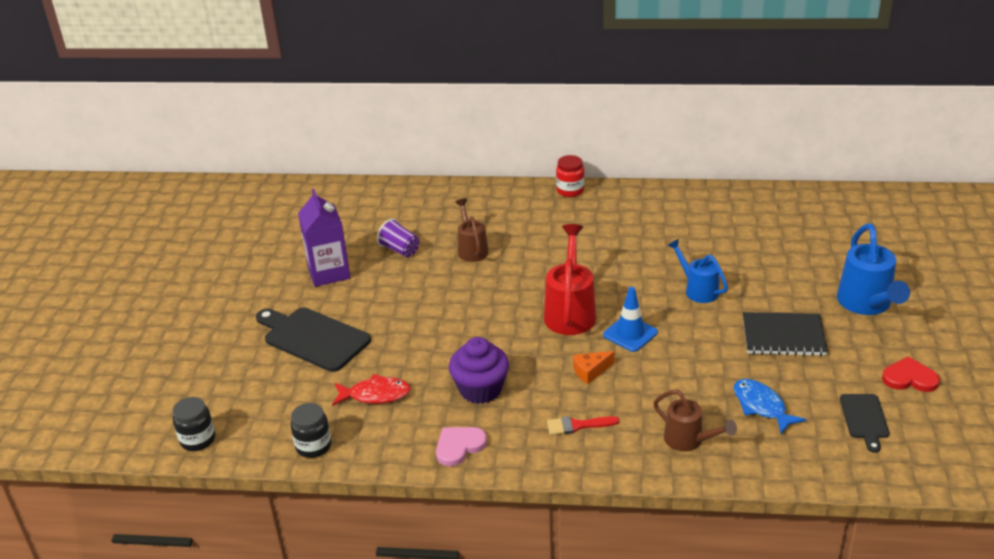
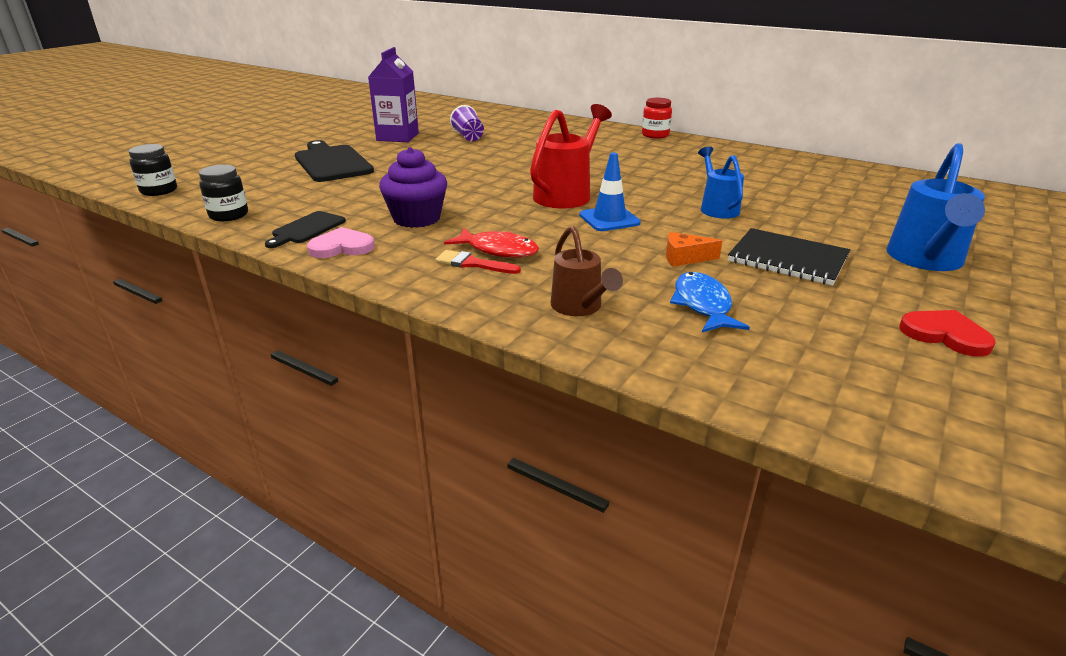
camera: 25 degrees right, 5 degrees down
red fish [332,374,411,406] -> red fish moved to [444,228,539,258]
brown watering can [455,199,489,262] -> none
orange cheese [573,351,615,384] -> orange cheese moved to [666,232,722,267]
black cutting board [840,394,890,453] -> black cutting board moved to [265,211,346,248]

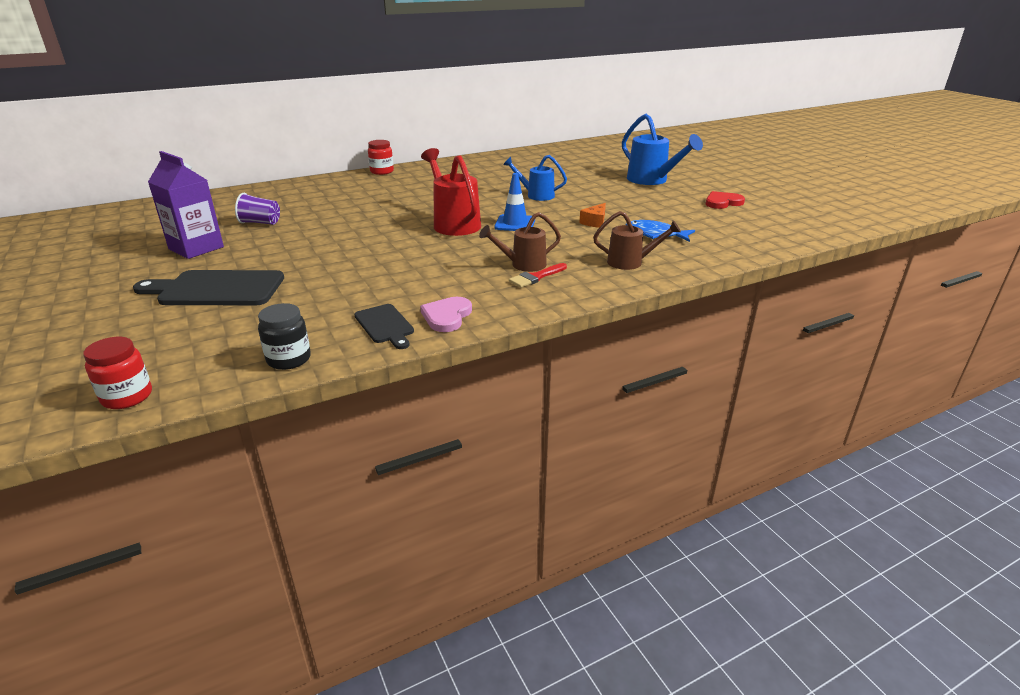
camera: 60 degrees left, 0 degrees up
black jar [129,144,177,196] -> red jar [83,337,152,409]
purple cupcake [379,147,447,228] -> none
red fish [444,228,539,258] -> brown watering can [479,212,561,272]
black notebook [728,228,850,286] -> none

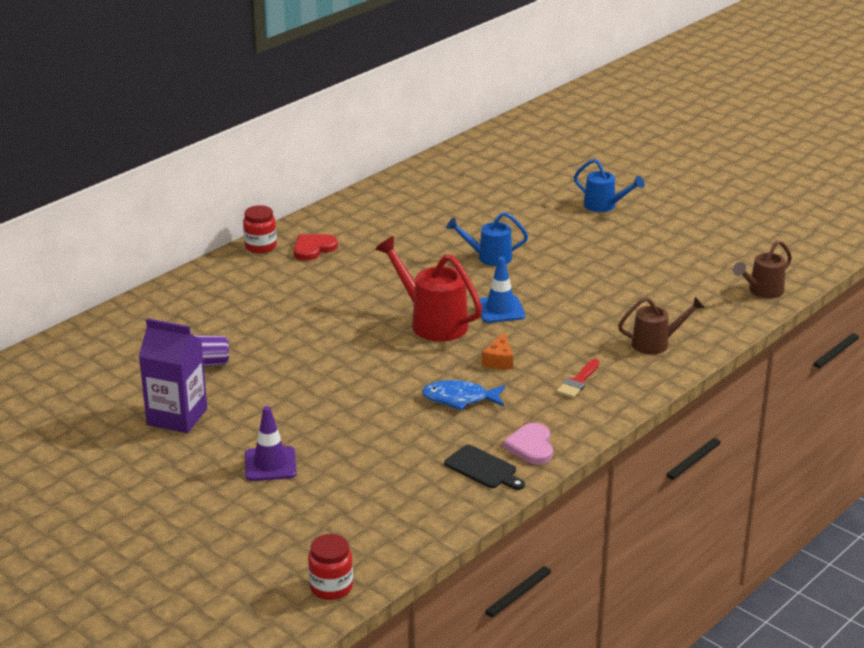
camera: 20 degrees left, 0 degrees up
black cutting board [133,270,284,306] -> purple traffic cone [245,406,297,481]
black jar [258,303,311,370] -> none
brown watering can [479,212,561,272] -> brown watering can moved to [733,240,792,299]
orange cheese [579,203,606,228] -> orange cheese moved to [482,332,513,370]
blue watering can [622,114,703,185] -> blue watering can [574,159,645,212], size x0.64
blue fish [625,220,695,242] -> blue fish moved to [422,380,505,410]
red heart [706,191,745,209] -> red heart moved to [294,234,338,261]

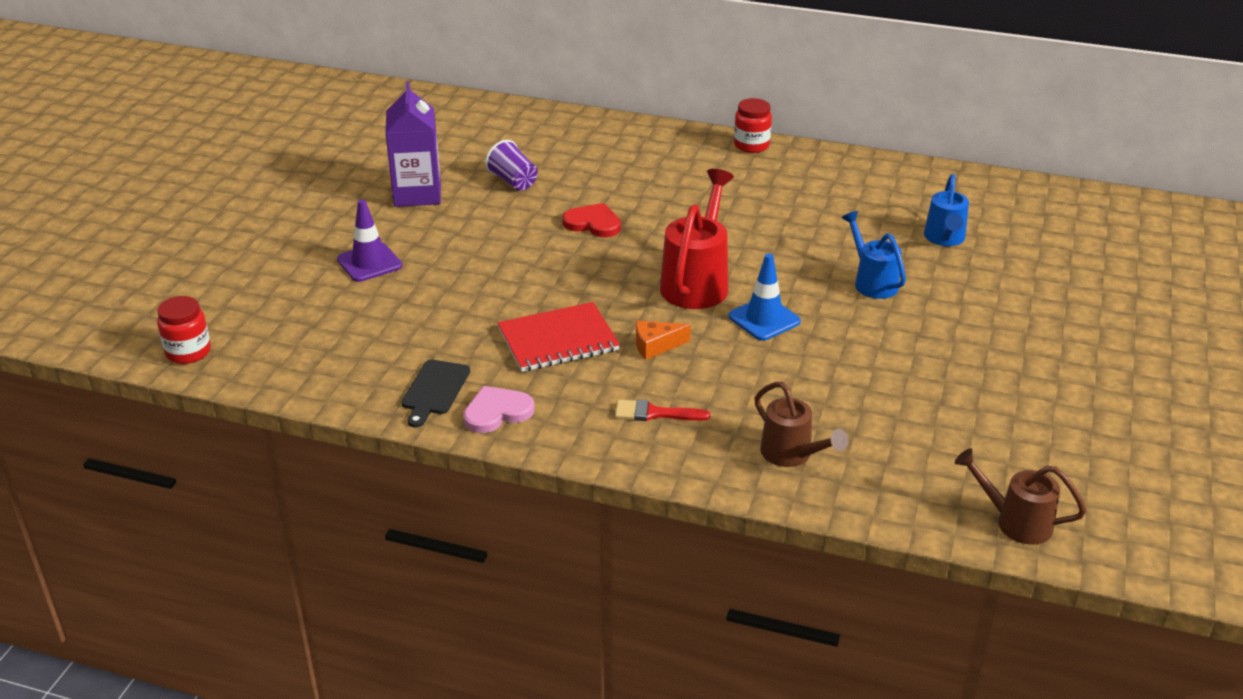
camera: 65 degrees right, 5 degrees up
red heart [294,234,338,261] -> red heart moved to [562,203,621,237]
blue fish [422,380,505,410] -> red notebook [498,302,620,372]
blue watering can [574,159,645,212] -> blue watering can moved to [924,174,969,246]

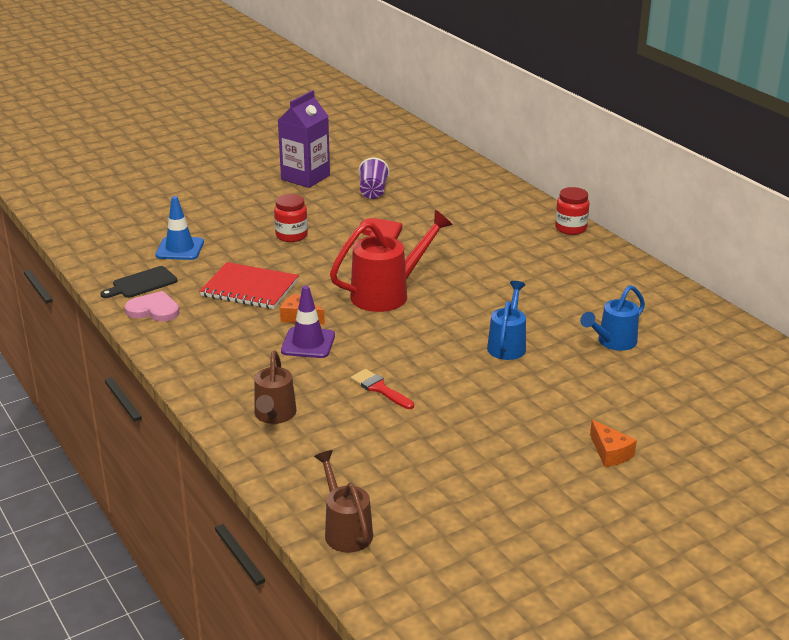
camera: 40 degrees right, 5 degrees down
red jar [157,296,211,364] -> red jar moved to [274,194,308,242]
purple traffic cone [337,199,402,282] -> purple traffic cone moved to [281,286,335,358]
red brush [615,399,710,421] -> red brush moved to [351,369,414,409]
blue traffic cone [728,254,801,341] -> blue traffic cone moved to [155,196,204,260]
none -> orange cheese [590,420,637,467]

